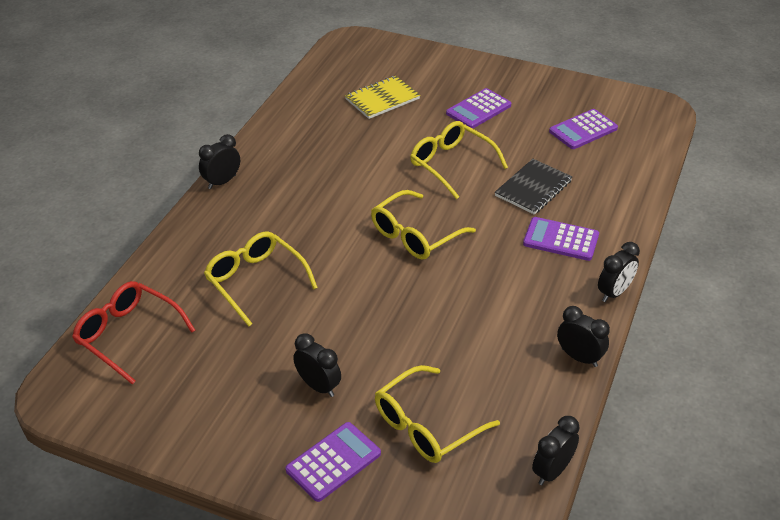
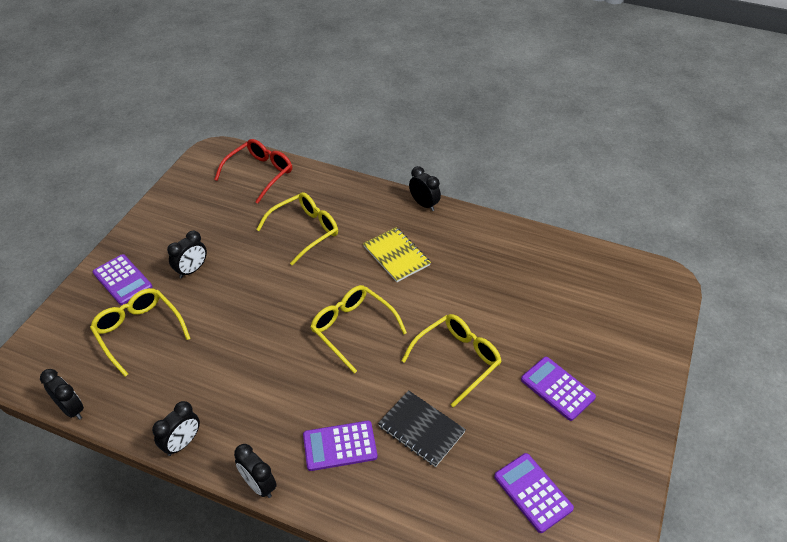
camera: 90 degrees right, 5 degrees up
yellow notebook [345,76,420,119] -> yellow notebook moved to [363,227,431,282]
purple calculator [523,217,599,261] -> purple calculator turned 120 degrees counterclockwise [303,421,377,471]

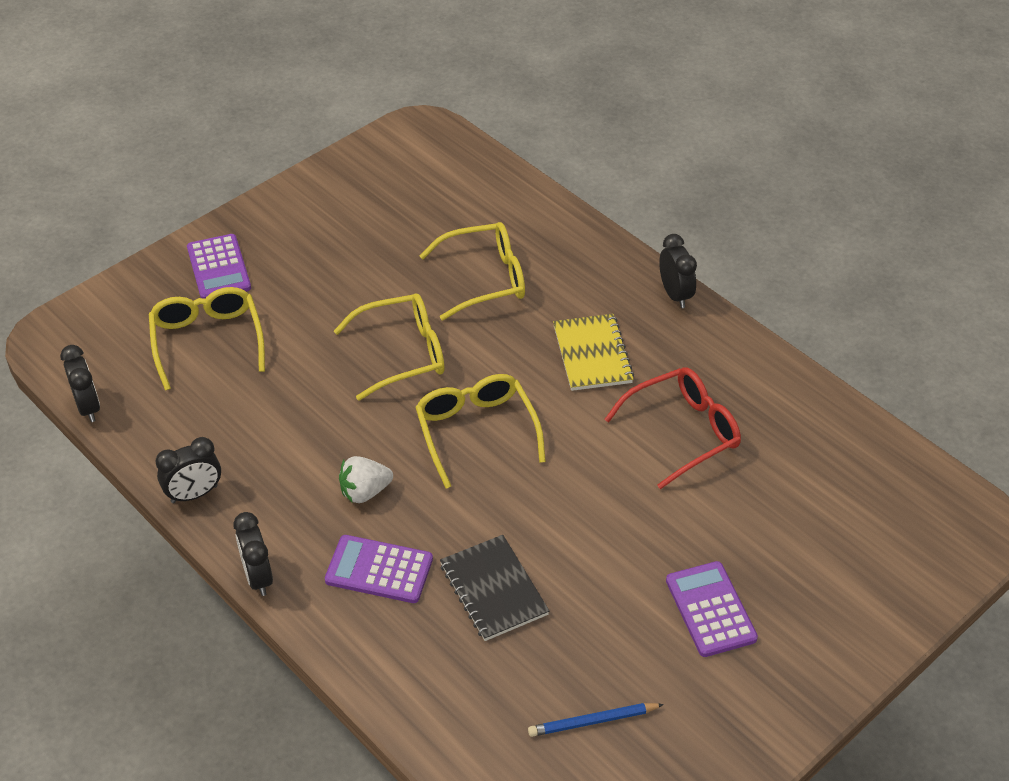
camera: 25 degrees right, 0 degrees up
black clock [167,231,207,278] -> none
red glasses [214,139,292,204] -> red glasses moved to [604,367,741,489]
yellow glasses [402,314,502,408] -> yellow glasses moved to [334,294,445,401]
purple calculator [494,453,574,533] -> blue pencil [528,703,664,737]
none -> white strawberry [339,456,393,503]

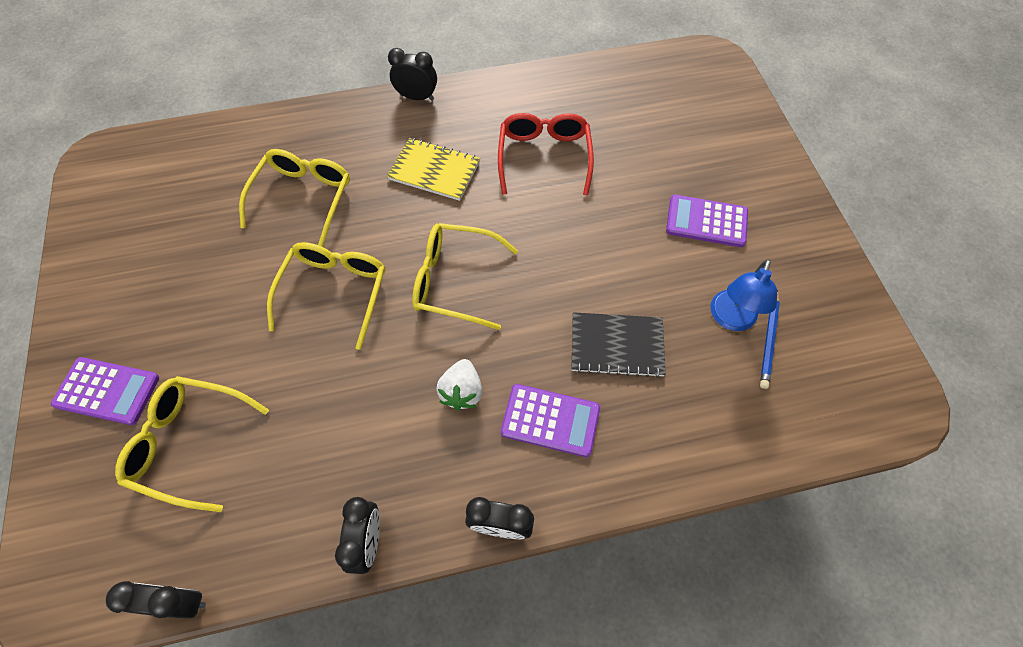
camera: 60 degrees left, 15 degrees up
purple calculator [325,535,433,603] -> purple calculator turned 120 degrees counterclockwise [501,384,600,457]
none -> blue lamp [710,259,777,331]

